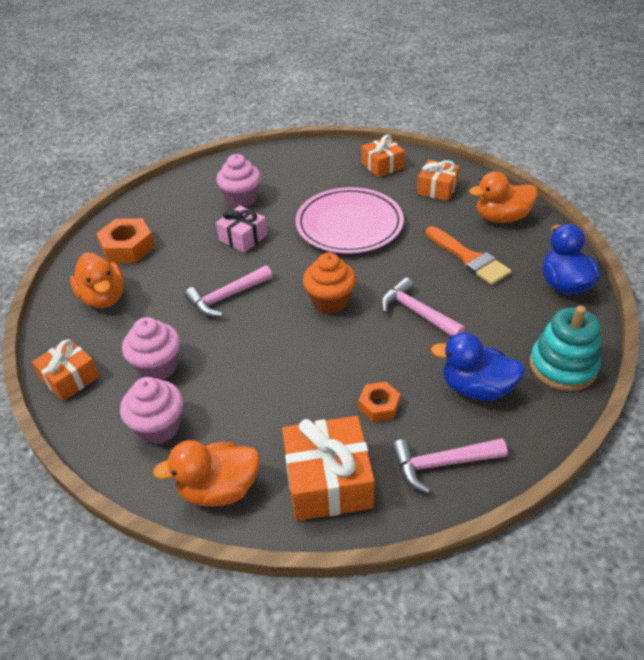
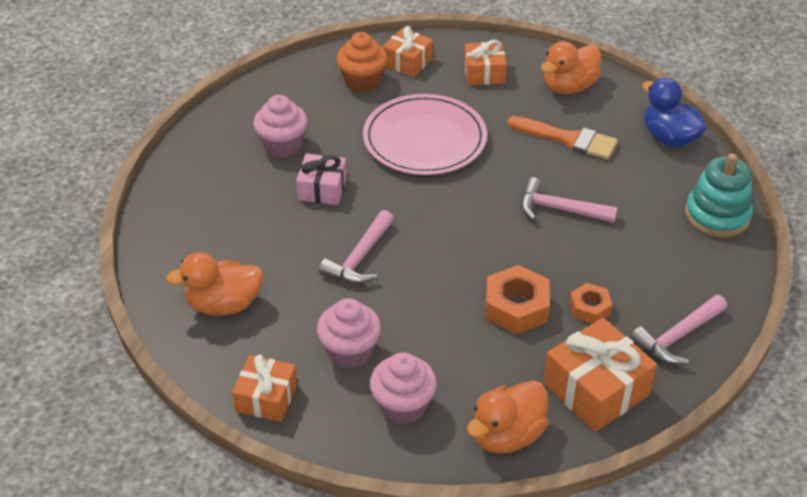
camera: 30 degrees left, 0 degrees up
orange duck [70,253,124,308] -> orange duck turned 135 degrees clockwise [166,252,263,316]
orange nut [96,218,155,263] -> orange nut moved to [485,265,550,334]
orange cupcake [303,253,356,314] -> orange cupcake moved to [336,32,387,93]
blue duck [431,333,525,401] -> none

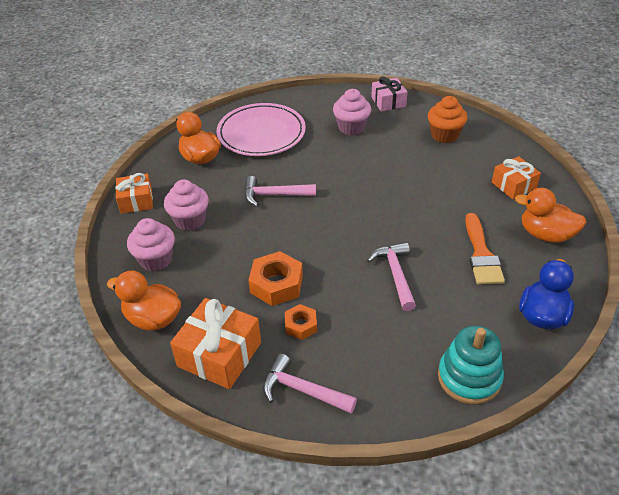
camera: 65 degrees right, 0 degrees up
pink gift [296,153,347,205] -> pink gift moved to [371,77,407,111]
pink plate [363,94,487,175] -> pink plate moved to [217,103,306,156]
orange gift [382,26,433,77] -> none

